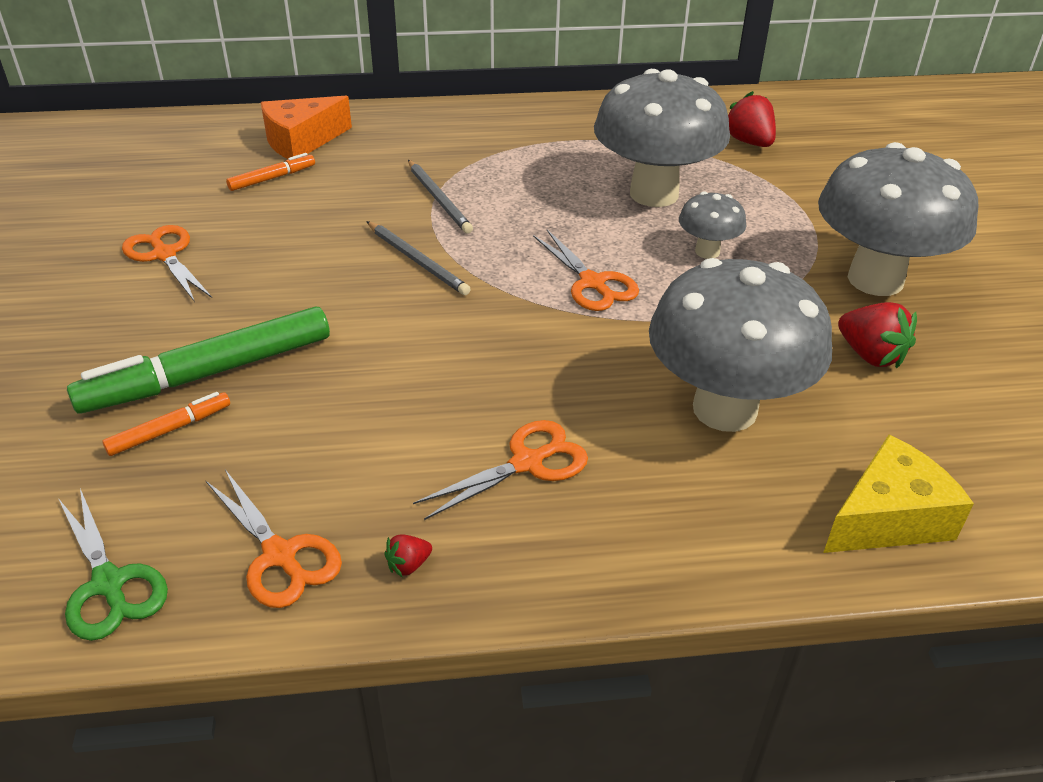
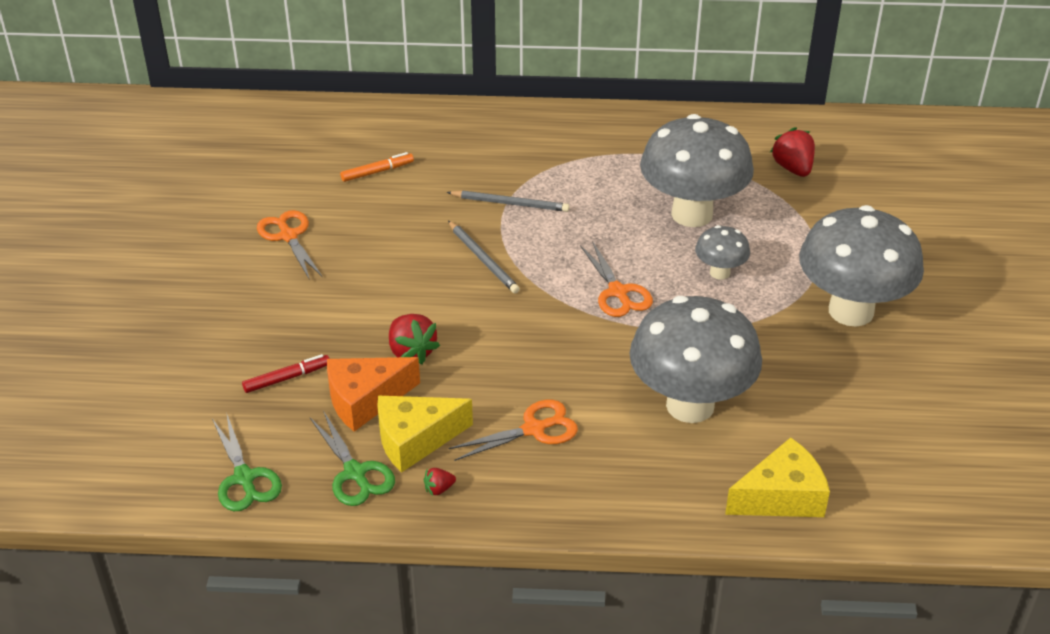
camera: 10 degrees right, 0 degrees up
green marker [67,307,330,414] -> none
orange marker [102,392,230,456] -> red marker [242,354,330,393]
orange scissors [205,470,342,608] -> green scissors [310,411,395,506]
orange cheese [261,96,352,159] -> orange cheese moved to [327,357,420,432]
grey pencil [408,160,473,233] -> grey pencil turned 60 degrees counterclockwise [447,190,570,212]
red strawberry [838,302,917,369] -> red strawberry moved to [389,314,440,365]
none -> yellow cheese [377,396,473,473]

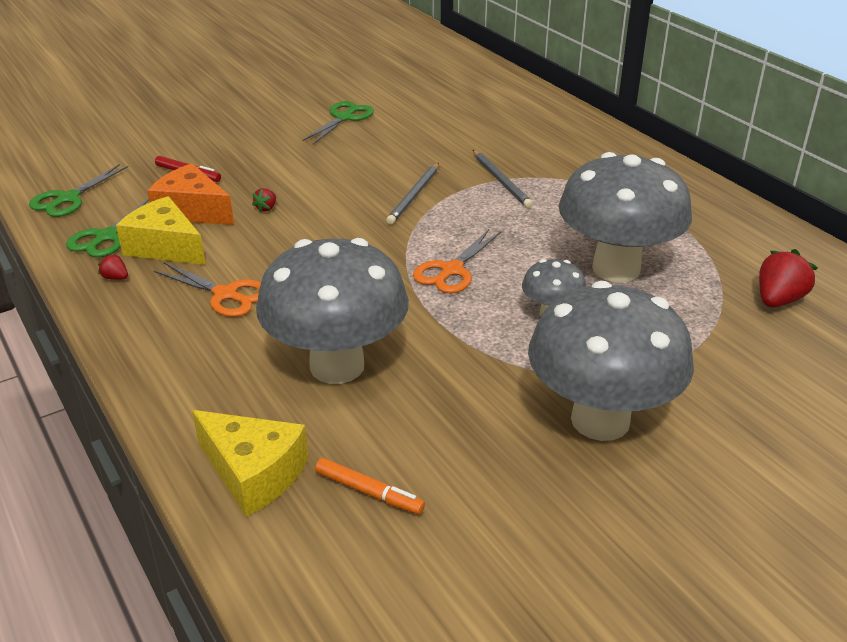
camera: 55 degrees right, 5 degrees down
orange scissors [257,210,322,280] -> green scissors [302,101,374,144]
orange marker [340,152,414,182] -> orange marker moved to [315,458,425,514]
red strawberry [389,314,440,365] -> red strawberry [252,188,276,212], size x0.50

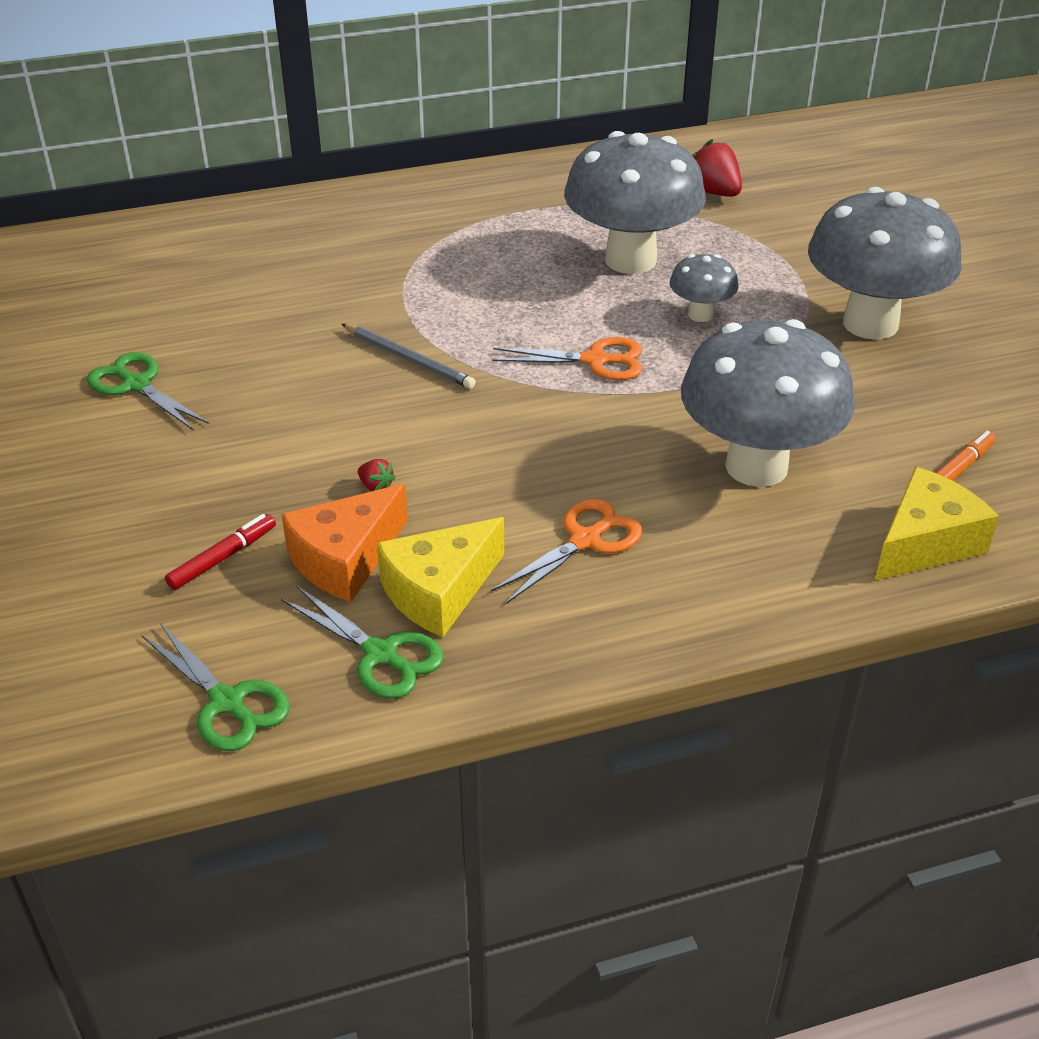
camera: 75 degrees left, 5 degrees up
red strawberry [98,254,128,280] -> none
orange scissors [413,229,501,294] -> orange scissors turned 45 degrees counterclockwise [492,337,642,380]
grey pencil [473,150,533,208] -> none

